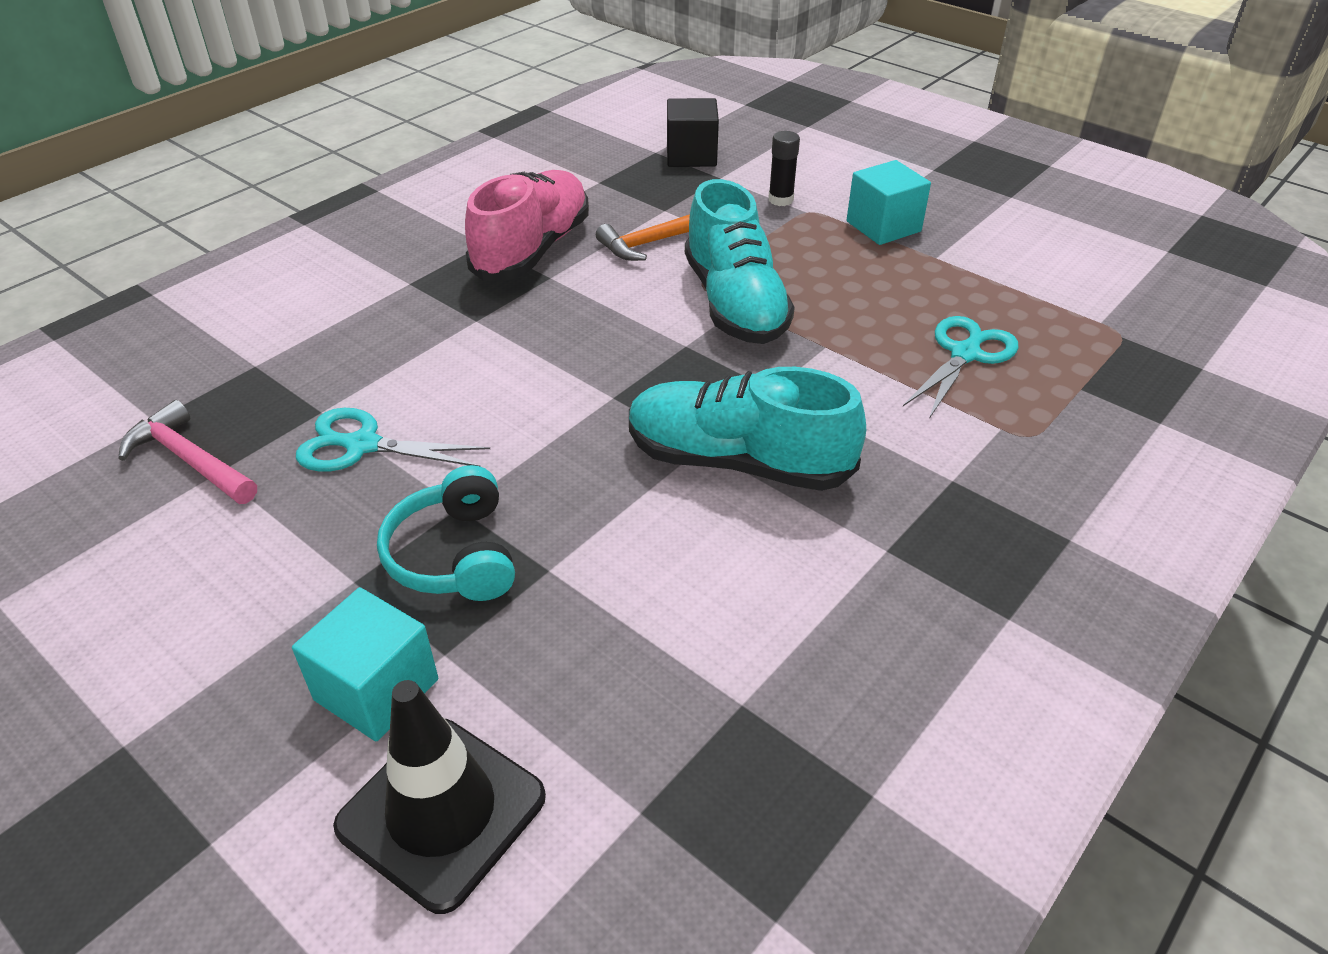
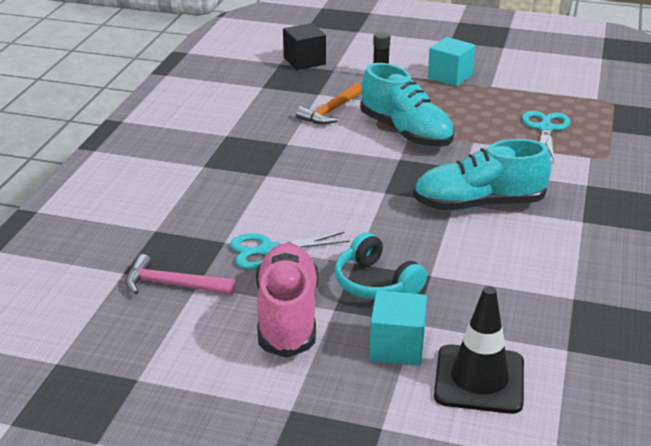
camera: 25 degrees left, 10 degrees down
pink shoe [465,170,589,281] -> pink shoe moved to [256,243,318,358]

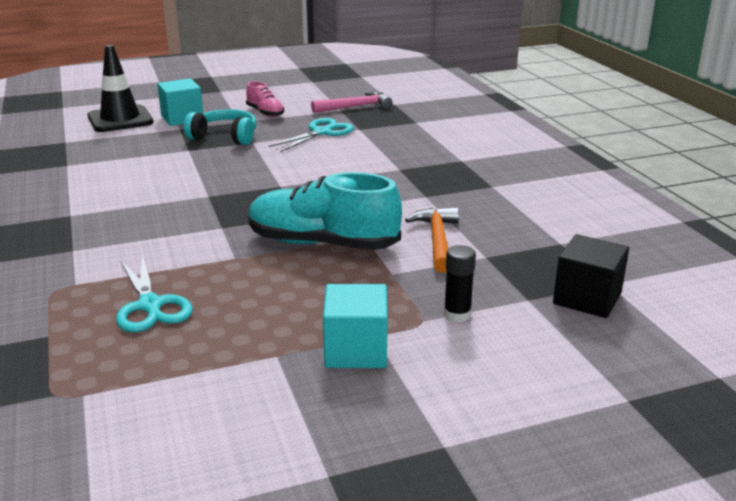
camera: 145 degrees right, 5 degrees down
pink shoe [256,243,318,358] -> pink shoe [246,81,284,117], size x0.51
turquoise shoe [413,139,551,210] -> none

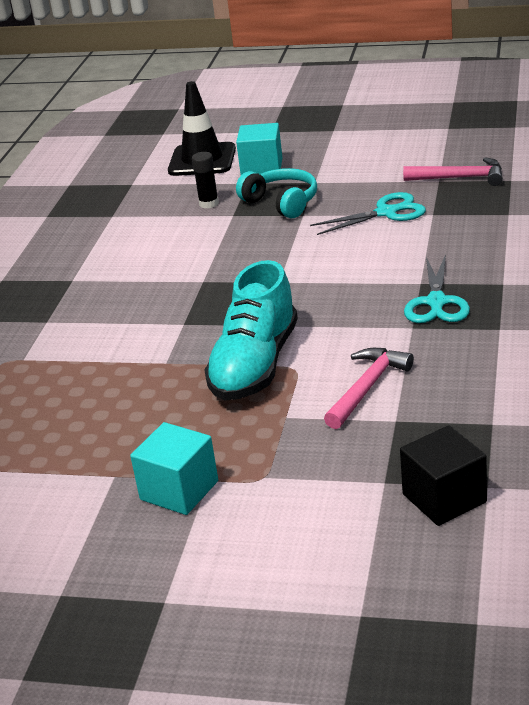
camera: 35 degrees right, 5 degrees up
turquoise scissors [116,256,193,332] -> turquoise scissors moved to [404,254,470,323]
pink shoe [246,81,284,117] -> none
turquoise shoe [248,172,402,250] -> turquoise shoe turned 120 degrees counterclockwise [204,260,298,401]
orange hammer [405,207,459,273] -> pink hammer [324,348,414,429]
black glue stick [444,245,476,323] -> black glue stick moved to [192,152,219,208]

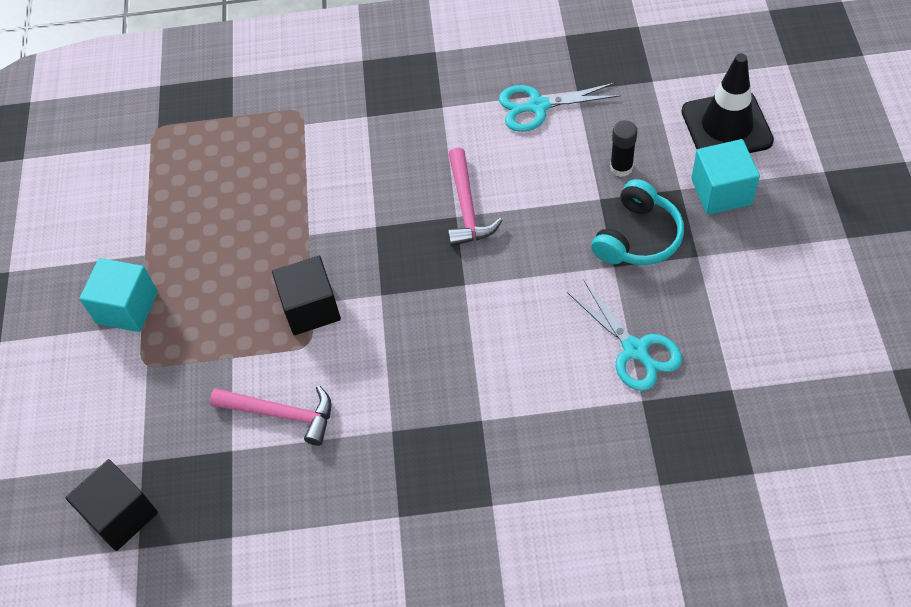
camera: 75 degrees right, 25 degrees up
turquoise shoe [204,260,298,401] -> black cube [272,256,341,335]
pink hammer [403,157,503,186] -> pink hammer moved to [448,148,503,246]
turquoise scissors [404,254,470,323] -> turquoise scissors moved to [499,83,621,132]

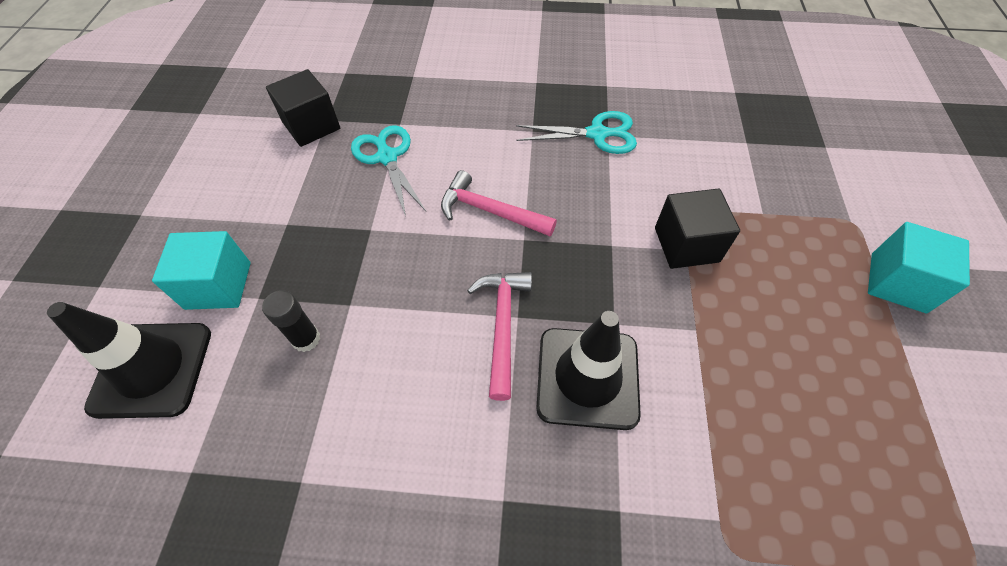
camera: 175 degrees left, 0 degrees up
black cube [65,459,158,551] -> black cube moved to [266,69,340,147]
pink hammer [210,386,331,446] -> pink hammer moved to [441,170,557,236]
turquoise scissors [499,83,621,132] -> turquoise scissors moved to [516,111,637,154]
turquoise headphones [591,179,684,265] -> none
none -> black traffic cone [537,311,641,430]

